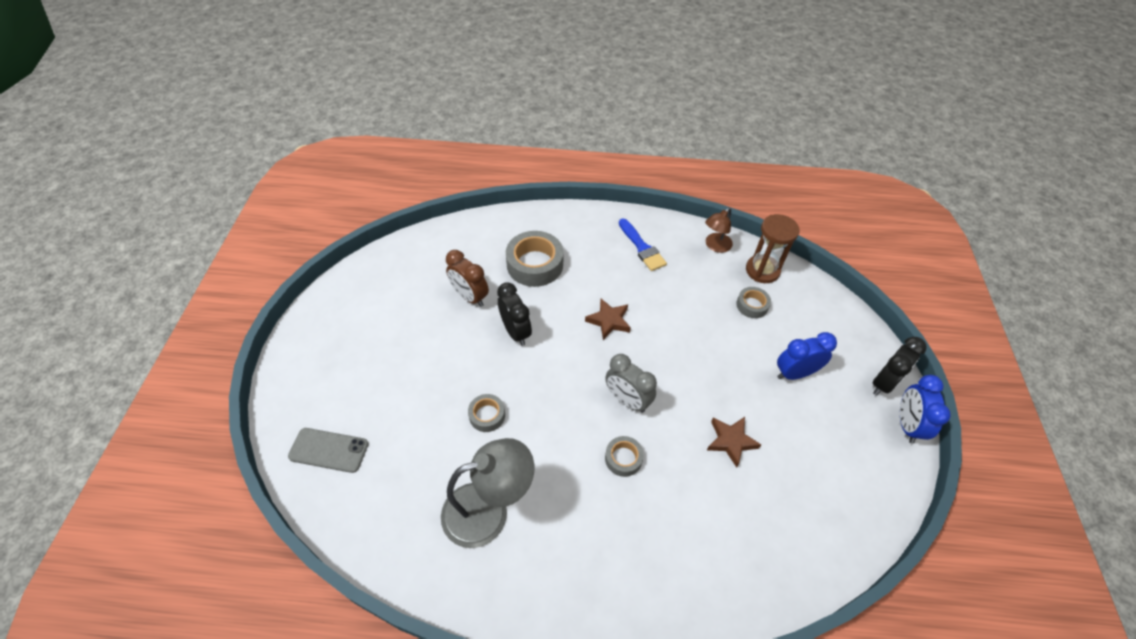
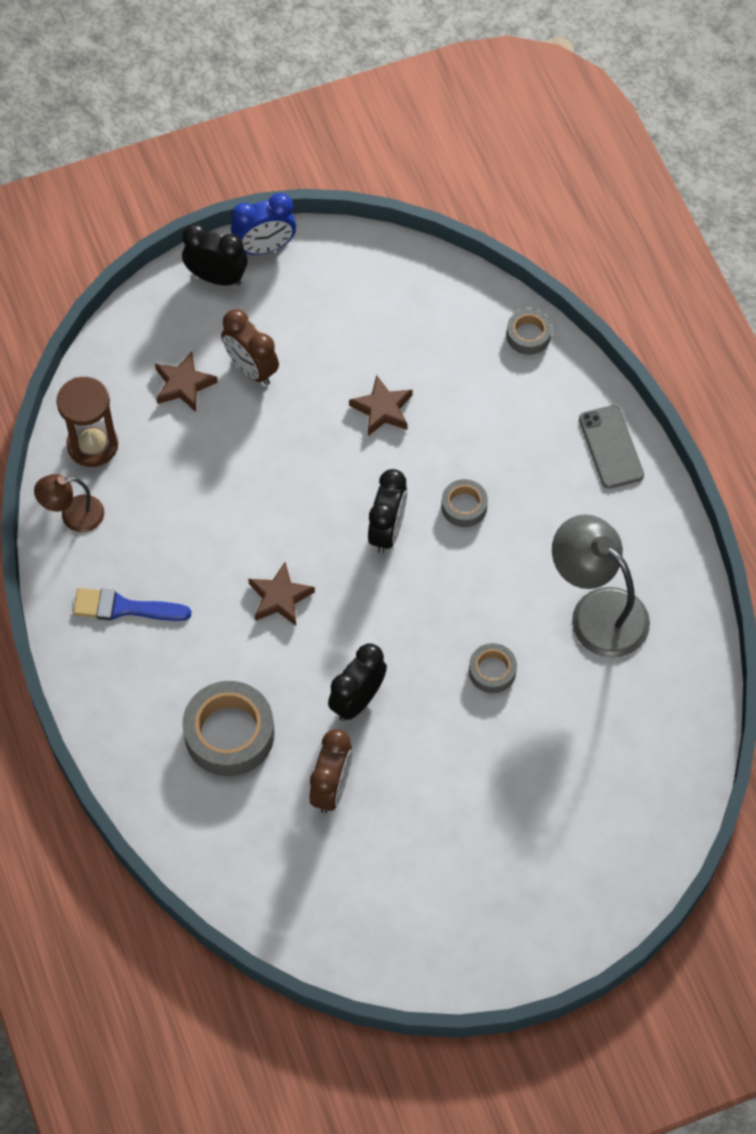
camera: 115 degrees left, 10 degrees up
grey phone [288,428,369,473] -> grey phone moved to [579,405,644,489]
grey clock [605,354,657,413] -> black clock [368,469,407,554]
blue brush [619,218,667,271] -> blue brush turned 120 degrees counterclockwise [73,588,192,621]
brown lamp [705,208,733,253] -> brown lamp turned 150 degrees clockwise [34,474,104,533]
grey tape [736,287,771,318] -> grey tape moved to [507,309,552,355]
blue clock [777,332,837,380] -> brown clock [221,309,279,385]
none -> brown star [155,351,218,412]

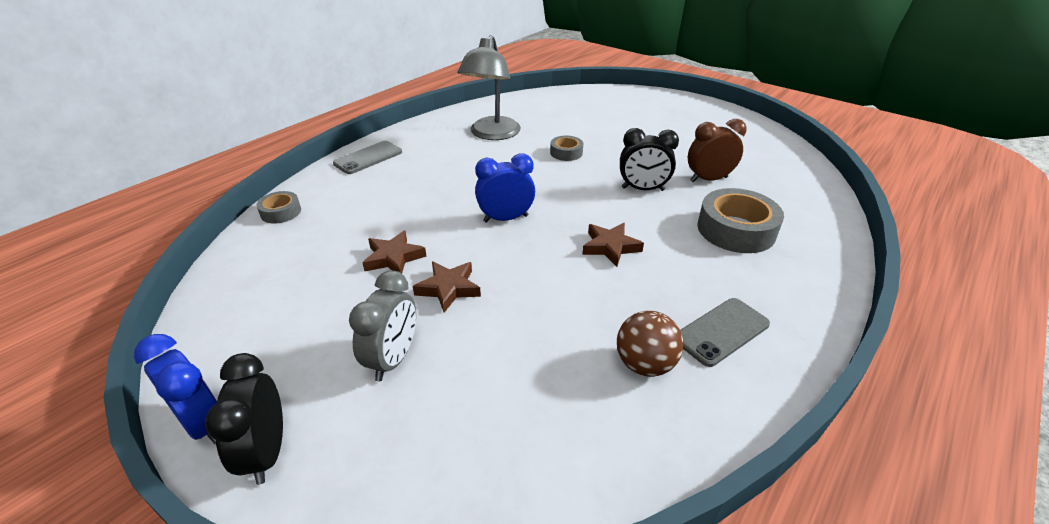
camera: 120 degrees left, 25 degrees down
brown lamp [34,474,104,533] -> none
brown hourglass [56,377,118,467] -> none
blue brush [73,588,192,621] -> grey phone [680,298,770,367]
brown star [155,351,218,412] -> brown star moved to [413,261,481,313]
brown clock [221,309,279,385] -> grey clock [349,271,416,381]
black clock [368,469,407,554] -> blue clock [475,153,535,223]
grey tape [441,479,488,527] -> none
none -> brown ball [617,311,684,377]

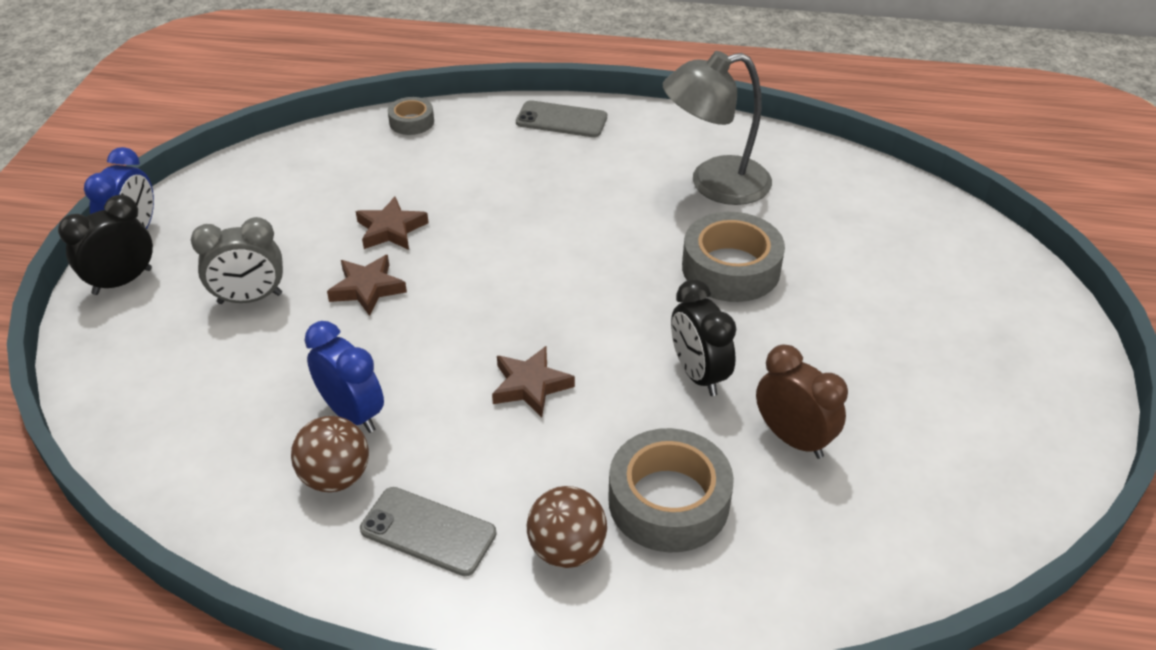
camera: 60 degrees right, 5 degrees up
blue clock [475,153,535,223] -> blue clock moved to [305,321,384,433]
grey tape [550,136,583,161] -> grey tape [682,212,785,302], size x1.88
none -> brown ball [527,486,607,568]

